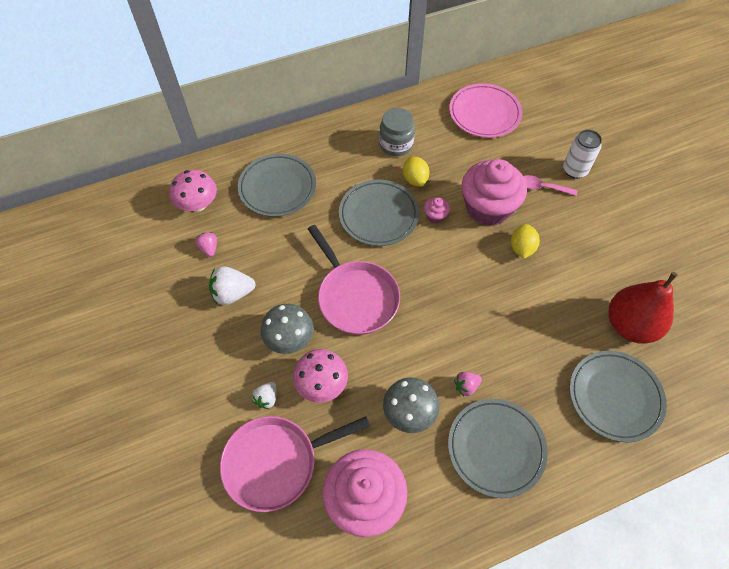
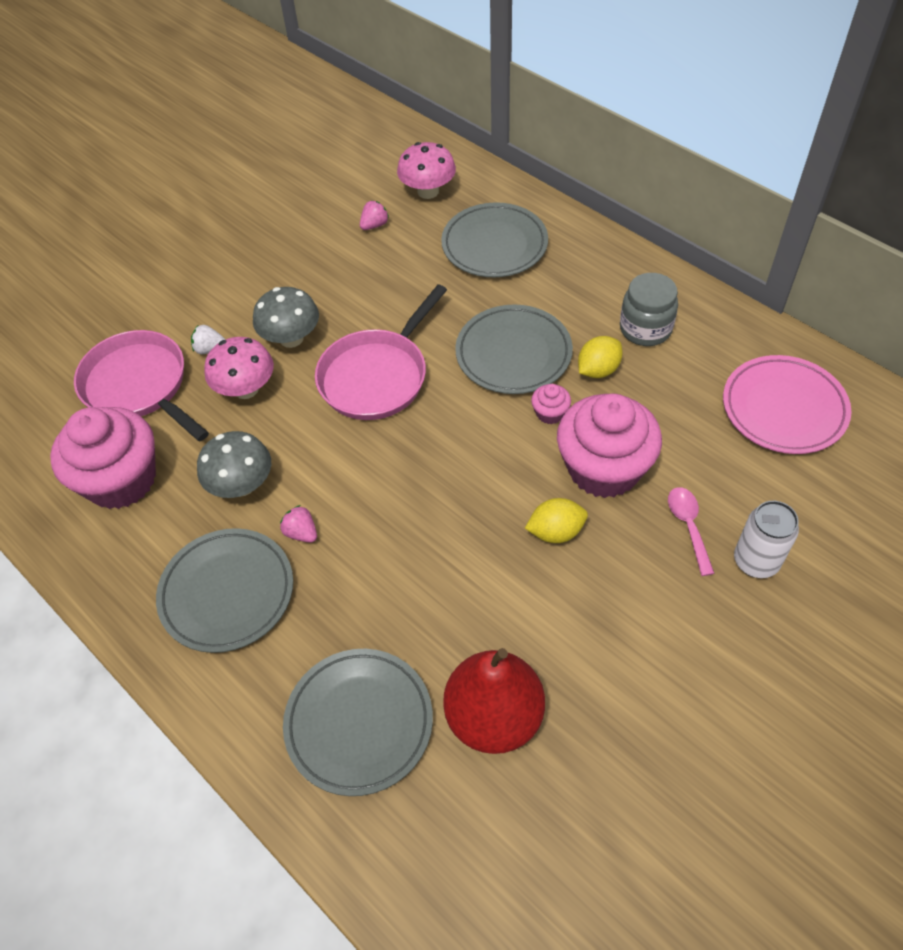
camera: 70 degrees right, 5 degrees down
white strawberry [209,266,255,305] -> none

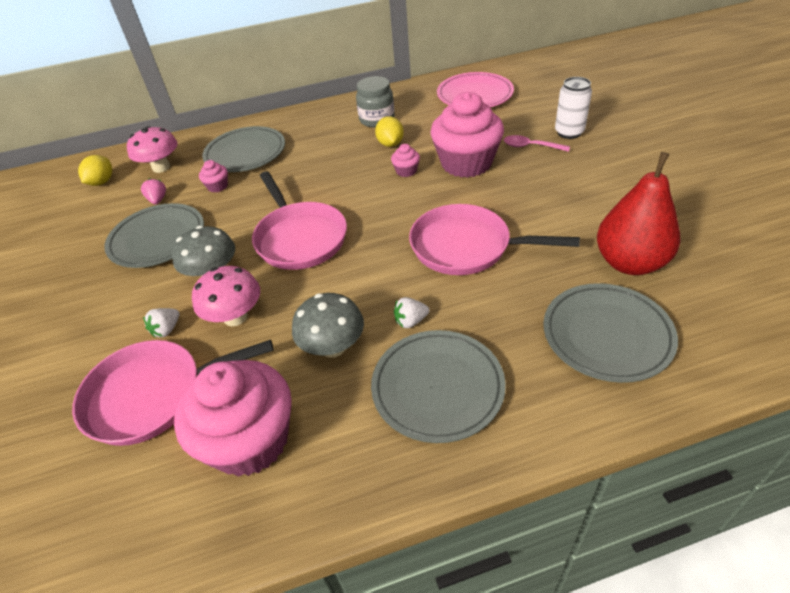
camera: 60 degrees left, 10 degrees down
pink strawberry [280,505,317,543] -> white strawberry [394,297,429,328]
grey plate [455,305,573,394] -> grey plate moved to [104,203,204,268]
yellow lemon [525,498,588,543] -> yellow lemon moved to [78,155,112,186]
none -> pink cupcake [199,160,228,193]
none -> pink pan [409,204,580,275]

